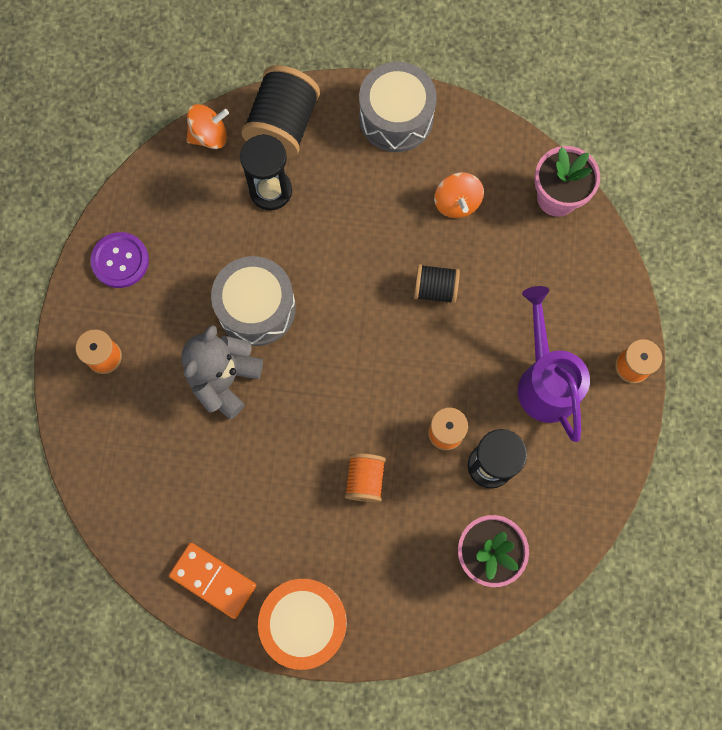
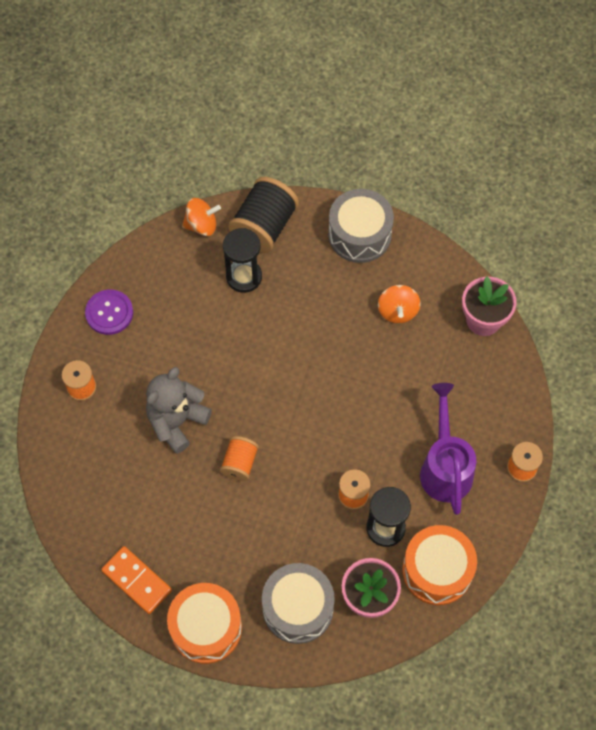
camera: 10 degrees right, 10 degrees down
grey drum [211,256,296,346] -> grey drum moved to [262,563,335,644]
orange spool [345,453,386,502] -> orange spool moved to [220,436,259,481]
black spool [414,264,460,304] -> none
none -> orange drum [402,525,477,605]

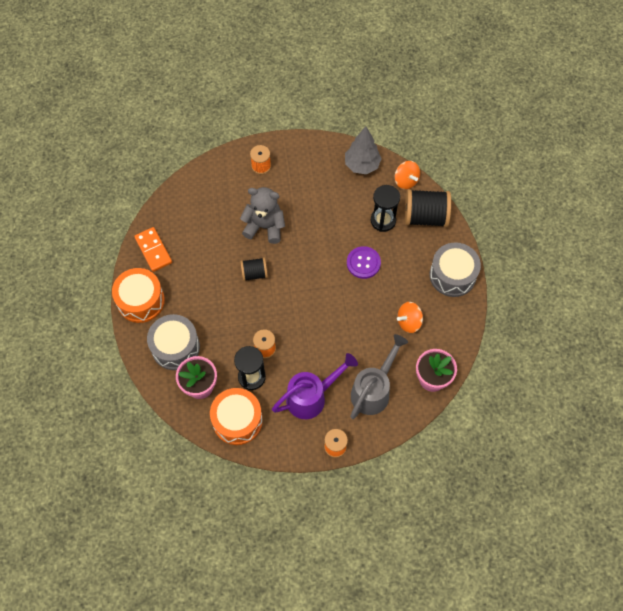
camera: 65 degrees right, 0 degrees up
purple button [85,290,133,335] -> purple button moved to [347,246,381,279]
orange domino [101,546,172,614] -> orange domino turned 45 degrees counterclockwise [134,227,172,272]
orange spool [220,436,259,481] -> black spool [240,257,268,281]
none -> grey tree [345,126,382,174]
none -> grey watering can [350,334,408,419]

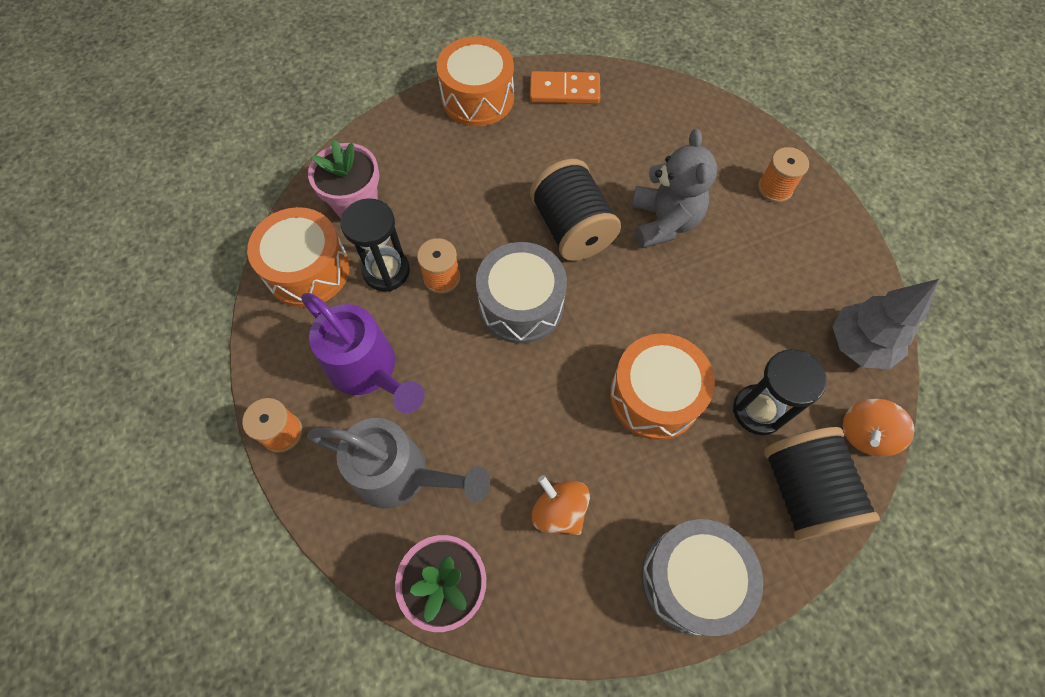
camera: 75 degrees right, 0 degrees up
orange domino [134,227,172,272] -> orange domino turned 45 degrees clockwise [530,71,600,104]
grey drum [147,314,200,370] -> grey drum moved to [476,242,567,344]
black spool [240,257,268,281] -> black spool [530,159,621,261], size x1.75
purple button [347,246,381,279] -> orange drum [610,333,715,440]

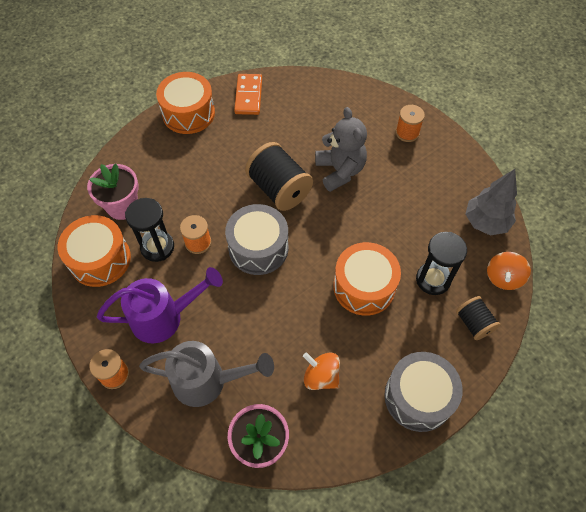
camera: 15 degrees left, 5 degrees down
purple watering can [301,293,425,414] -> purple watering can turned 45 degrees counterclockwise [97,267,223,343]
orange domino [530,71,600,104] -> orange domino turned 75 degrees counterclockwise [234,74,262,115]
black spool [764,427,880,541] -> black spool [456,296,500,340], size x0.57

